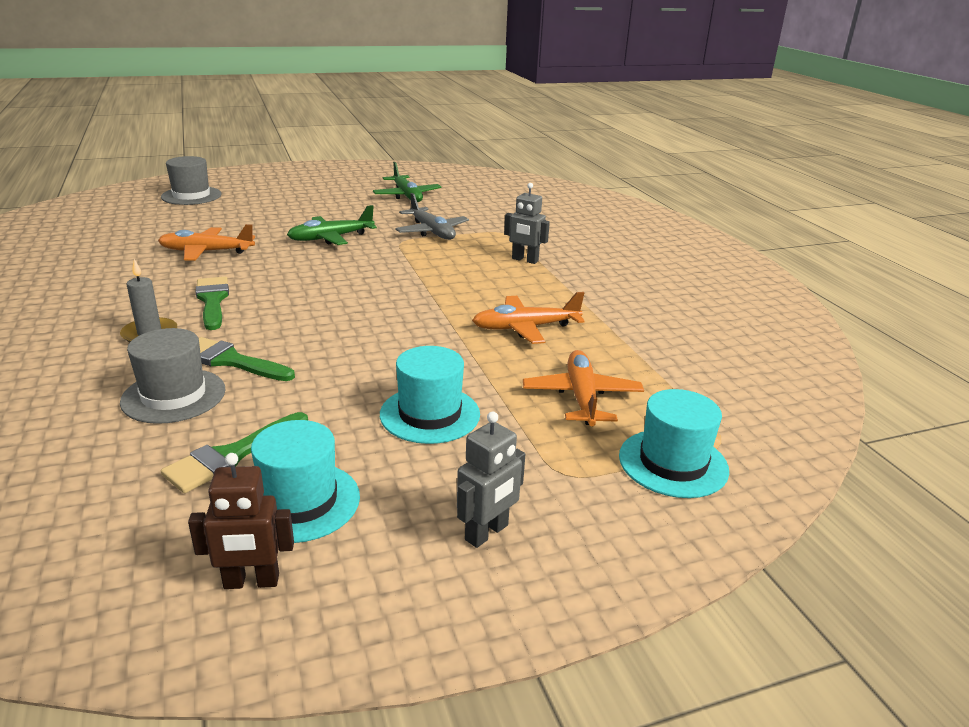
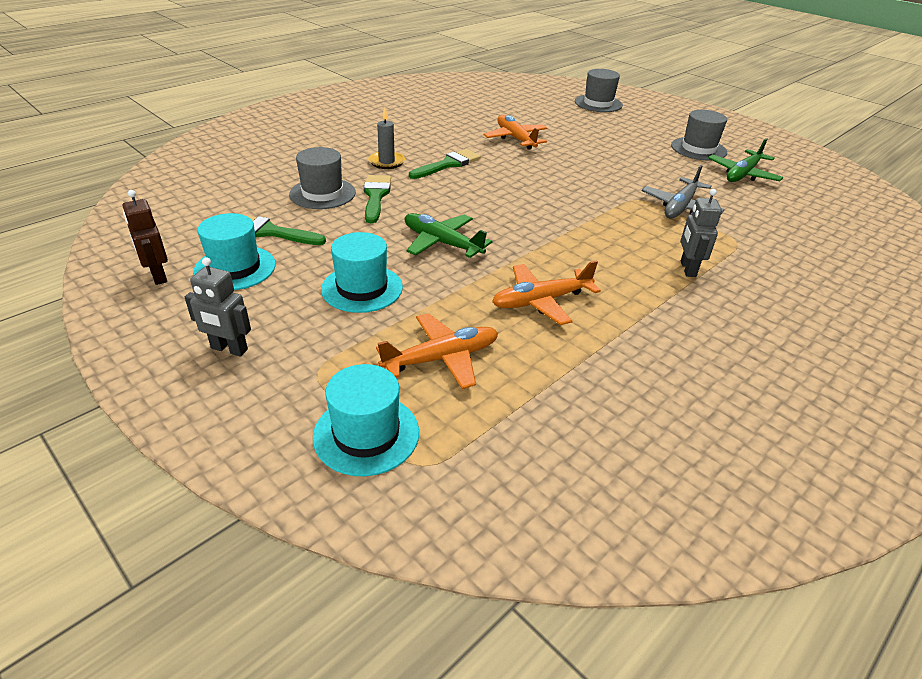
camera: 65 degrees right, 10 degrees up
green plane [287,205,377,245] -> green plane moved to [404,213,492,258]
orange plane [472,292,585,344] -> orange plane turned 75 degrees counterclockwise [492,260,601,325]
none -> grey hat [671,110,727,160]

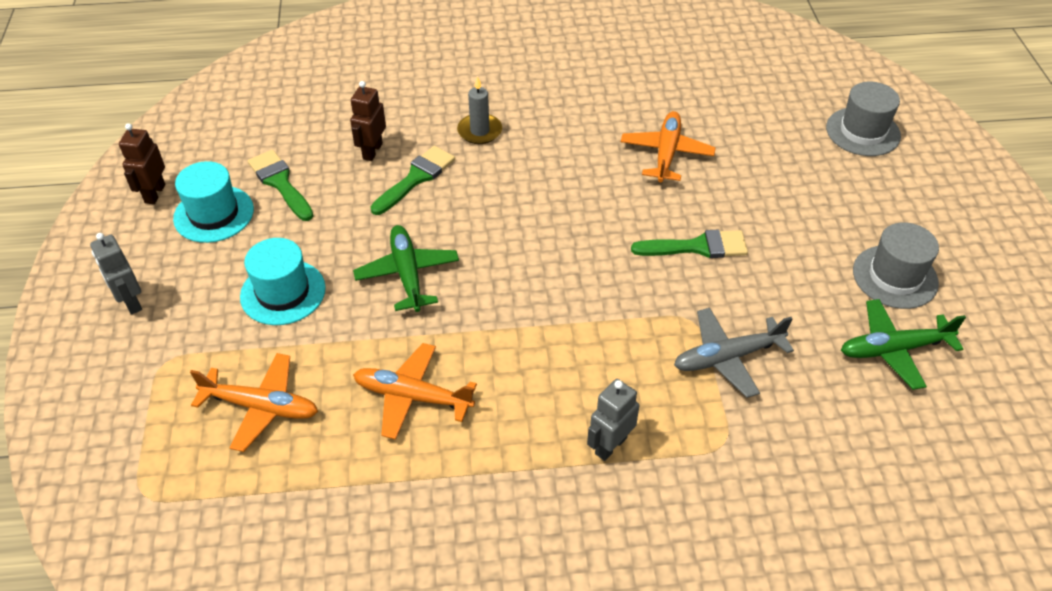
camera: 40 degrees right, 10 degrees up
grey hat [289,147,356,209] -> brown robot [350,81,386,161]
turquoise hat [313,364,419,476] -> none
green brush [409,149,481,179] -> green brush moved to [631,230,748,258]

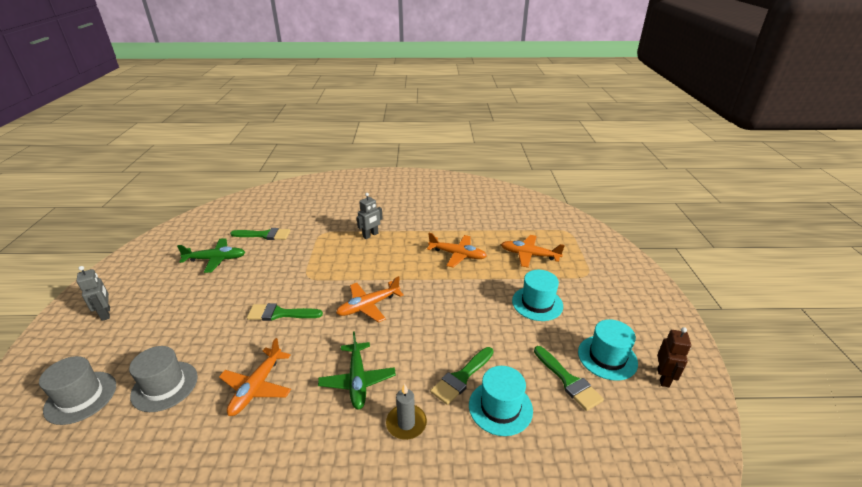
camera: 175 degrees left, 15 degrees down
grey robot [90,233,142,315] -> grey robot moved to [77,266,110,321]
brown robot [350,81,386,161] -> turquoise hat [469,366,533,436]
green plane [353,225,459,312] -> green plane moved to [318,331,396,410]
grey plane [674,308,794,398] -> none
grey hat [853,222,939,309] -> grey hat moved to [129,346,198,412]
none -> green brush [230,228,290,240]
none -> orange plane [336,276,404,323]

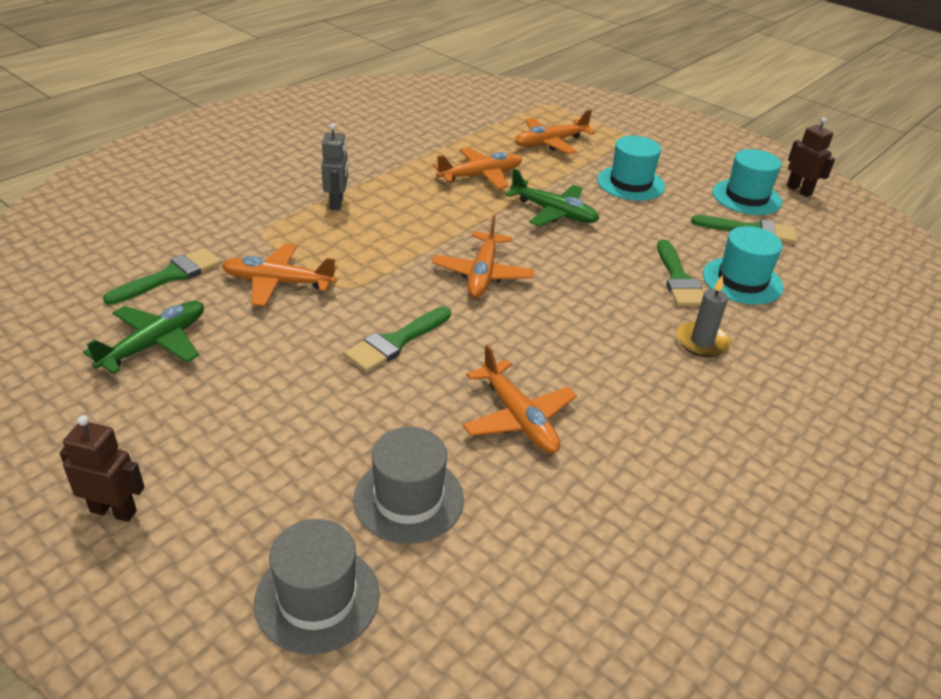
camera: 50 degrees left, 5 degrees up
grey robot [77,266,110,321] -> brown robot [60,415,145,522]
green plane [318,331,396,410] -> green plane moved to [505,168,599,226]
none -> orange plane [221,244,337,306]

